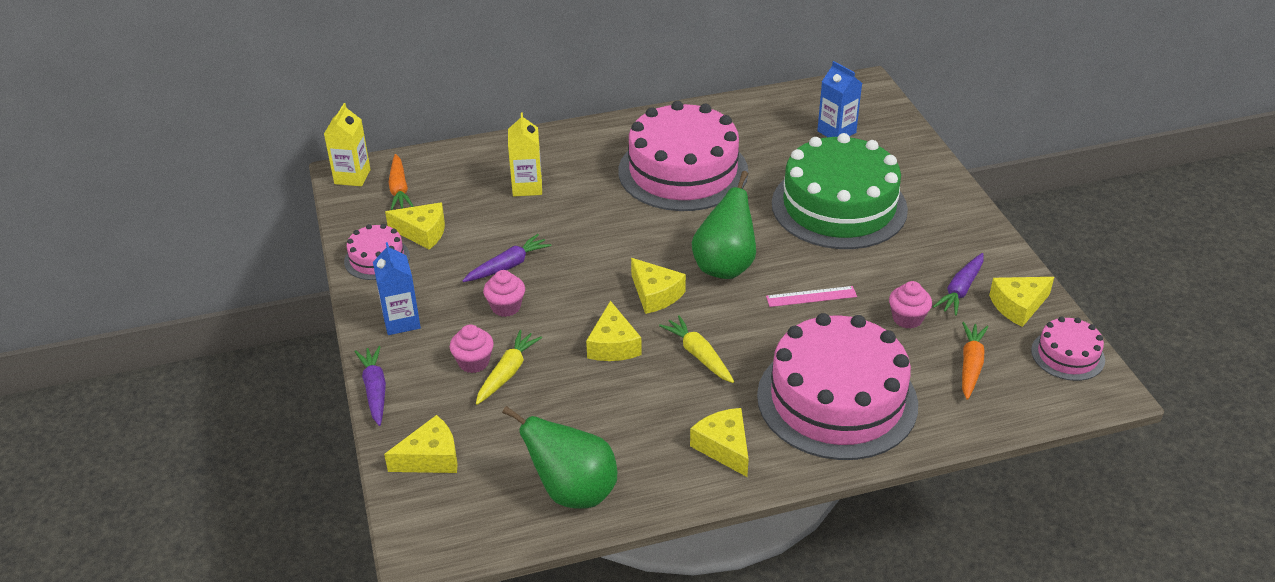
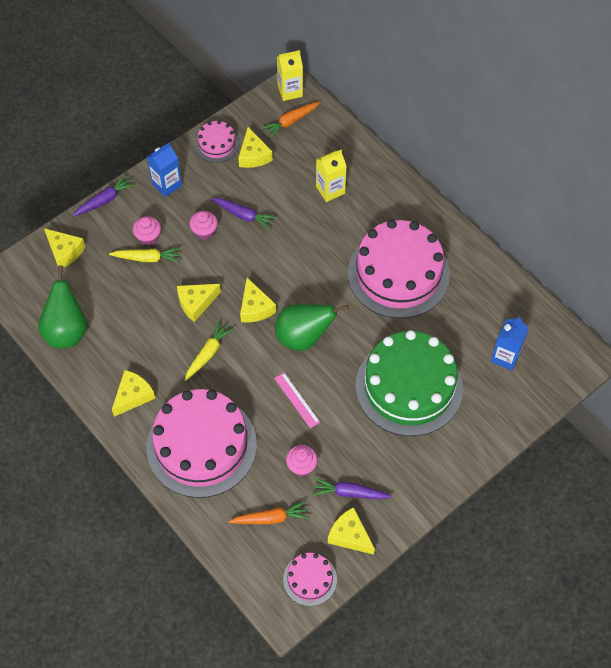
camera: 65 degrees right, 20 degrees up
yellow cheese [631,258,686,314] -> yellow cheese turned 45 degrees counterclockwise [240,278,276,323]

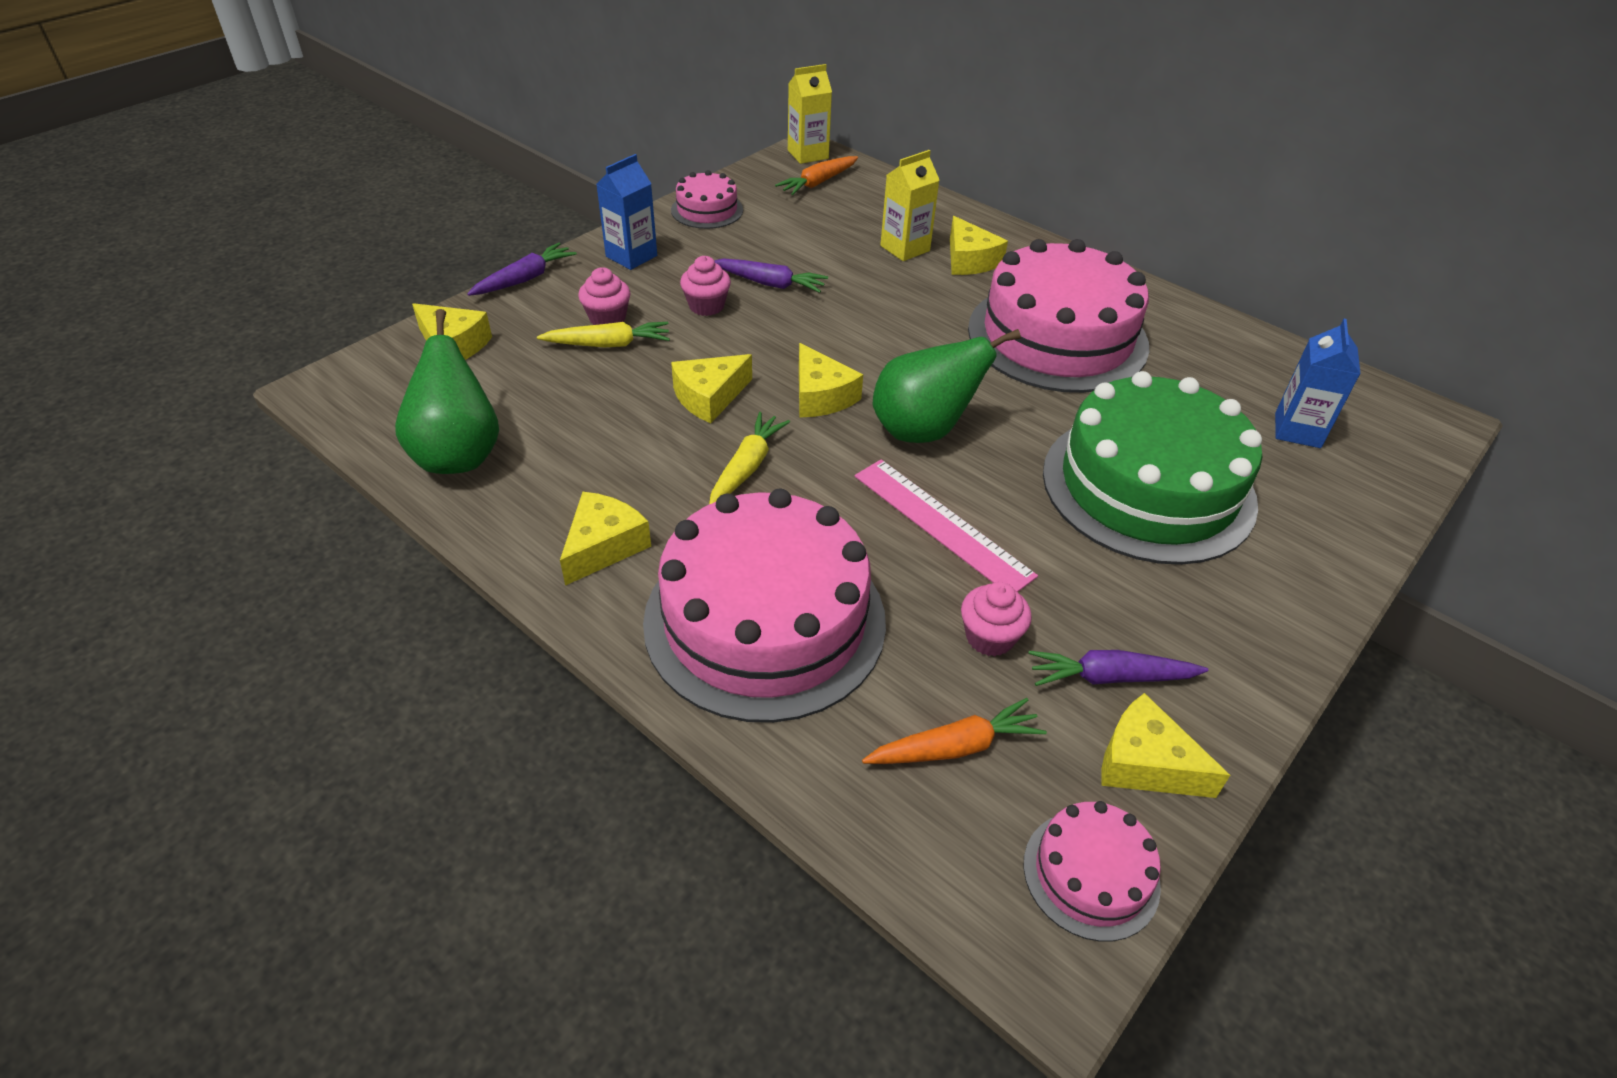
camera: 10 degrees left, 15 degrees down
yellow cheese [238,127,273,168] -> yellow cheese moved to [950,216,1008,275]
pink ruler [274,373,320,428] -> pink ruler [855,459,1038,592], size x1.60

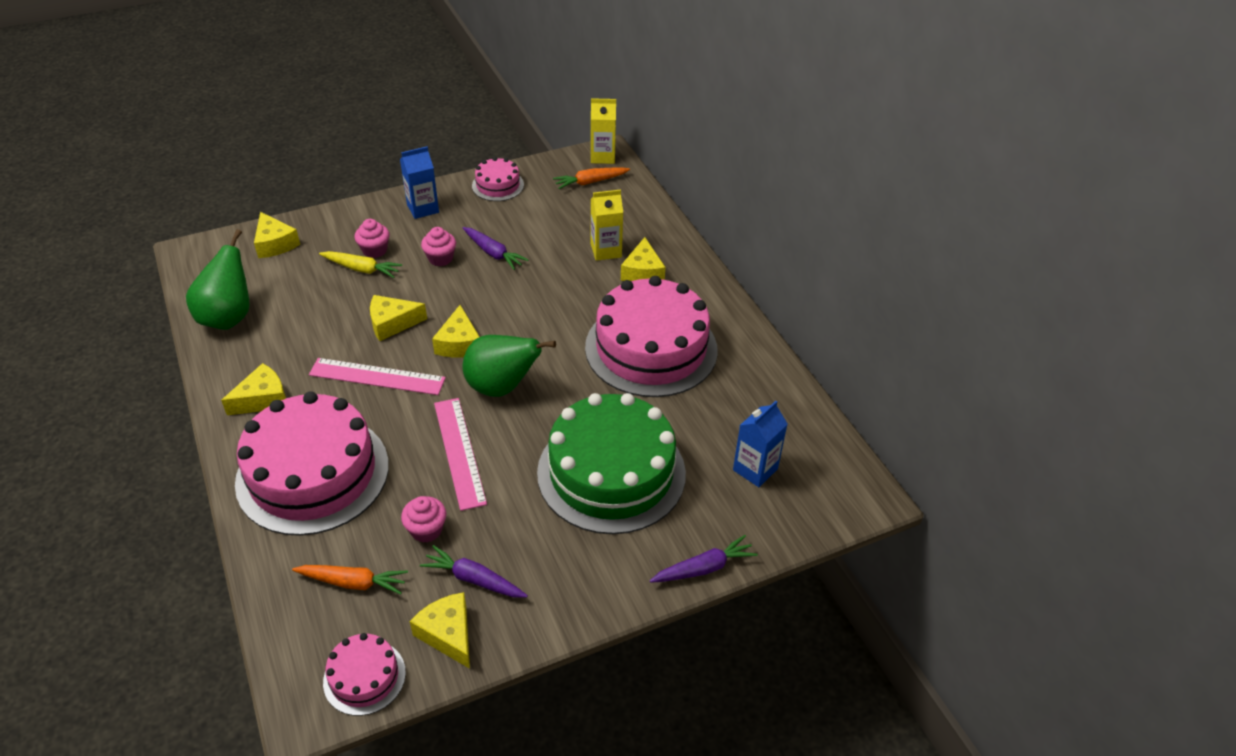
camera: 25 degrees right, 0 degrees up
purple carrot [467,243,577,296] -> purple carrot moved to [650,535,758,583]
yellow carrot [709,412,790,504] -> pink ruler [309,358,446,395]

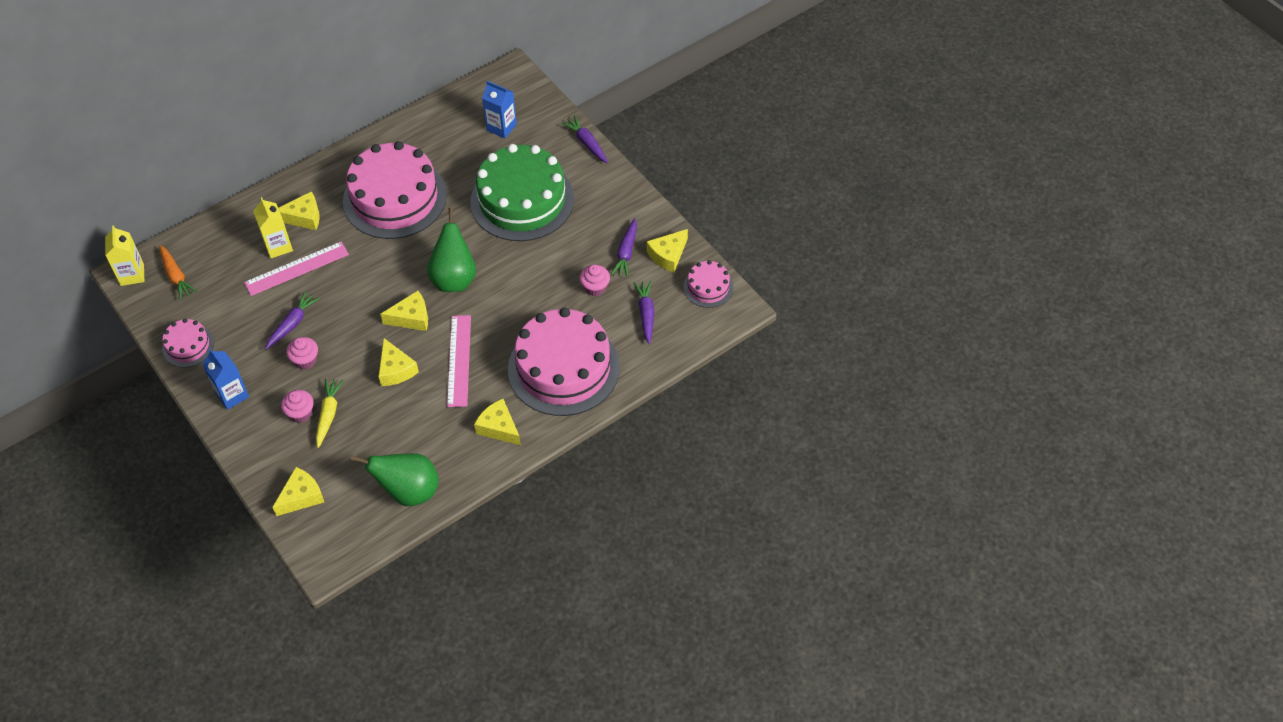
camera: 100 degrees left, 10 degrees up
orange carrot [292,565,408,595] -> purple carrot [633,280,654,344]
pink ruler [434,398,487,511] -> pink ruler moved to [244,241,349,296]

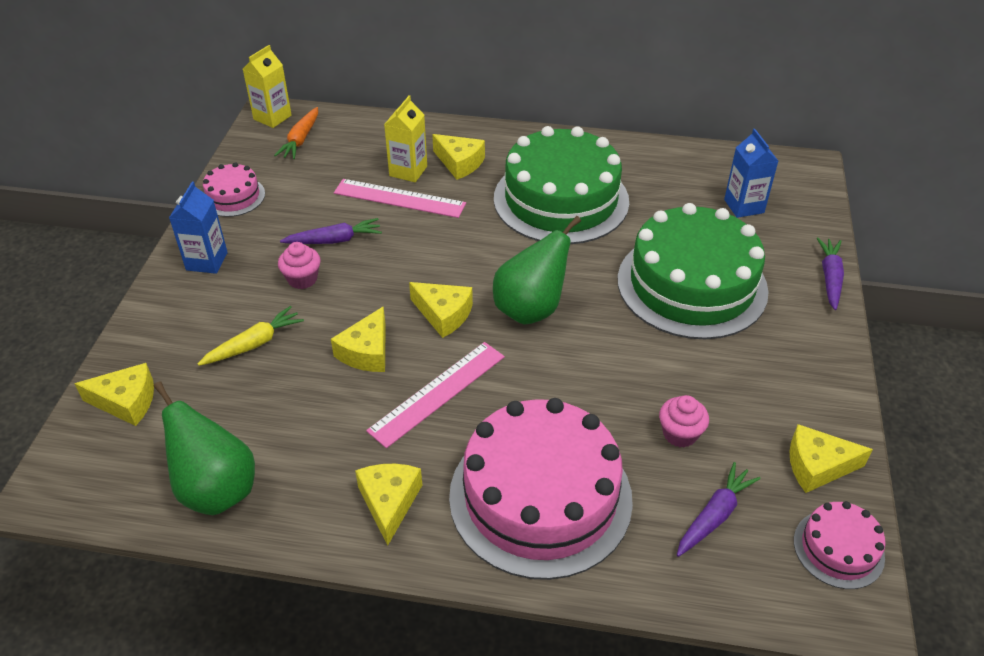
camera: 45 degrees right, 10 degrees down
pink cupcake [281,390,314,423] -> none
pink cake [343,141,447,239] -> green cake [494,126,629,244]
purple carrot [611,218,637,278] -> none

